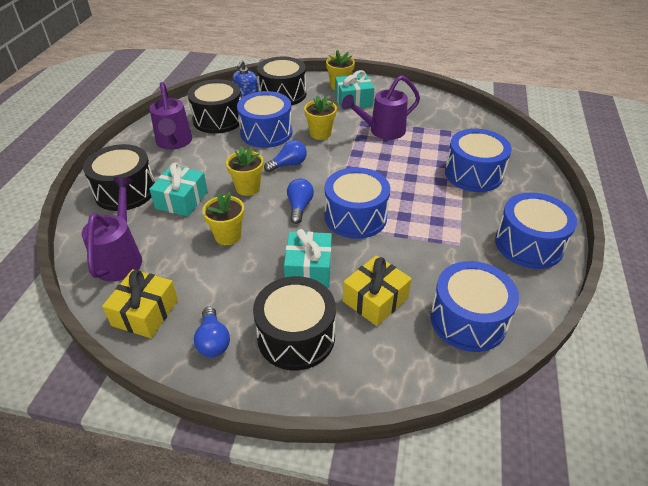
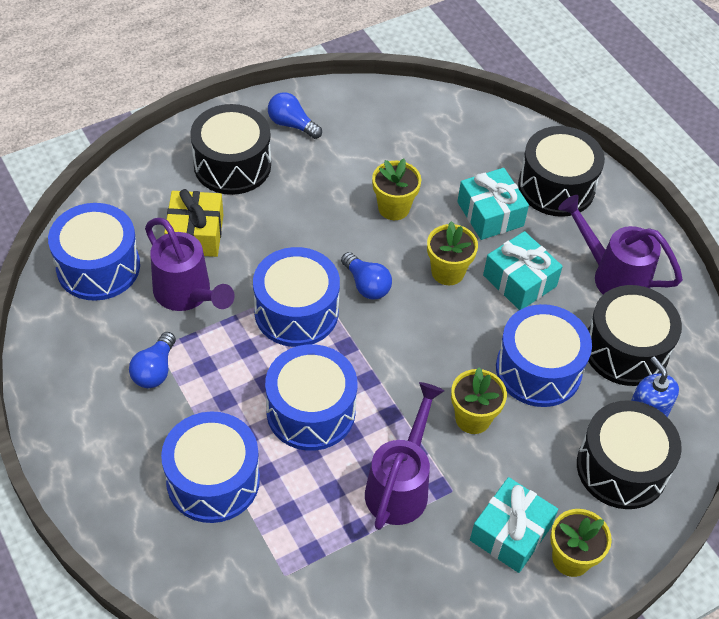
camera: 135 degrees right, 10 degrees up
purple watering can [82,177,142,282] -> purple watering can moved to [145,218,235,311]
yellow gift [102,269,178,338] -> none
blue light bulb [264,140,307,172] -> blue light bulb moved to [129,332,176,388]
turquoise gift [284,229,332,287] -> turquoise gift moved to [483,231,563,310]
blue drum [495,192,577,269] -> blue drum moved to [265,344,357,451]

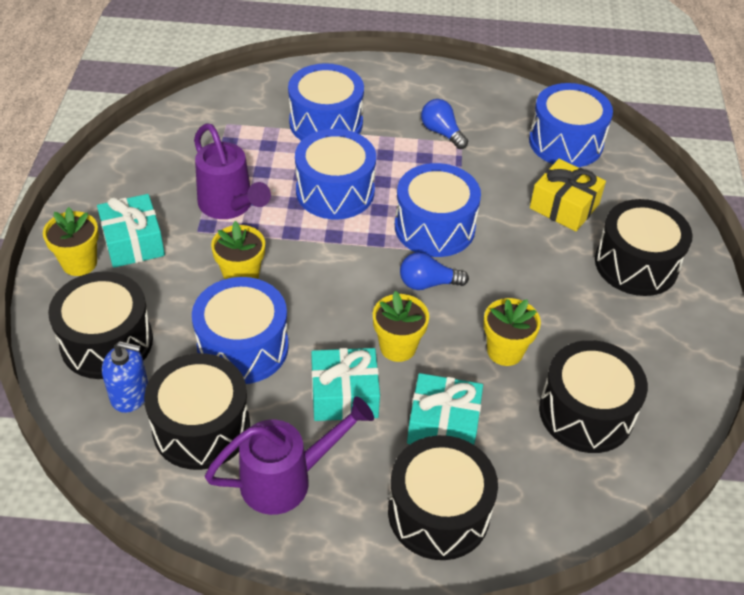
camera: 125 degrees right, 5 degrees down
purple watering can [145,218,235,311] -> none
blue light bulb [268,93,322,139] -> none
none -> black drum [539,340,648,453]

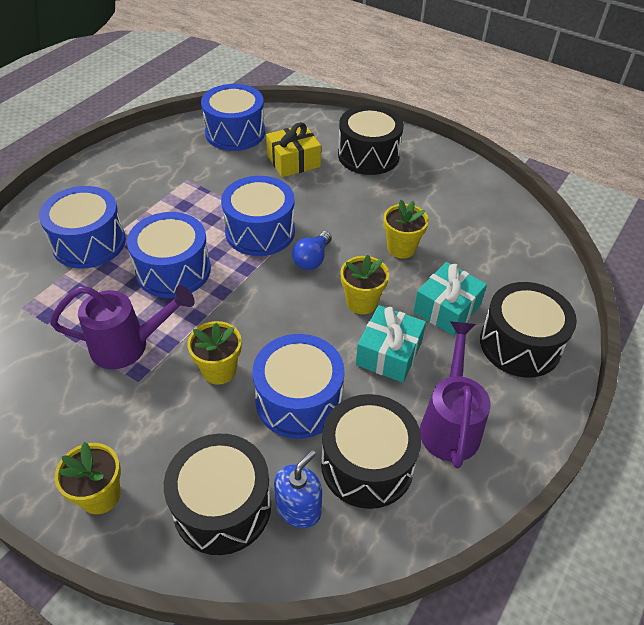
camera: 60 degrees left, 0 degrees up
turquoise gift [97,194,165,268] -> none
blue light bulb [421,99,468,149] -> none
black drum [539,340,648,453] -> none

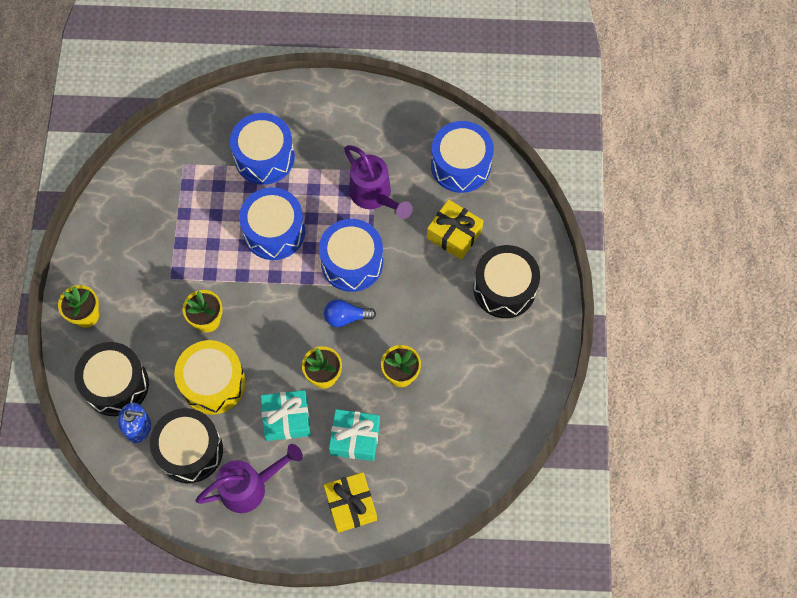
camera: 60 degrees right, 20 degrees up
purple watering can [50,285,195,369] -> purple watering can moved to [344,145,413,219]
blue drum [252,334,345,439] -> yellow drum [174,340,246,415]
black drum [480,282,577,378] -> yellow gift [323,472,377,533]

